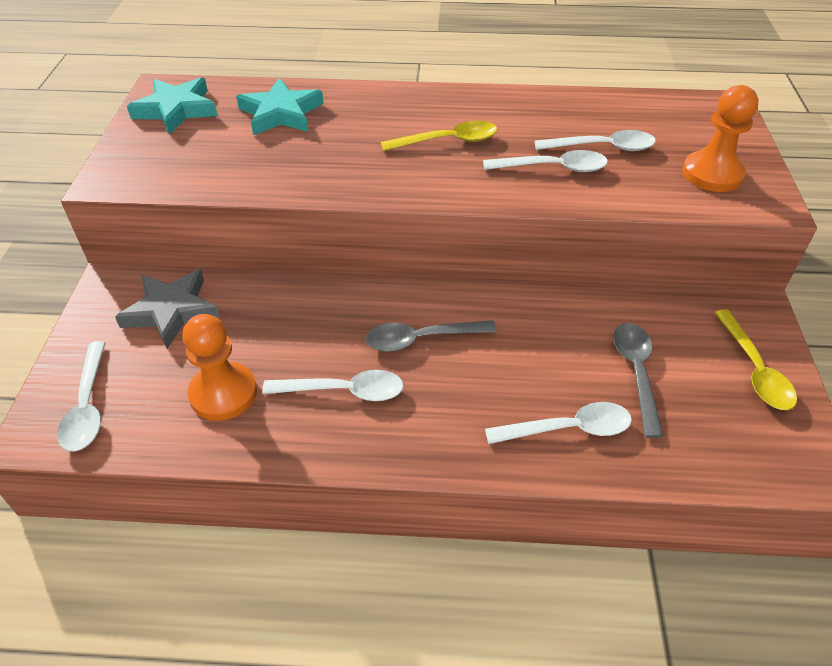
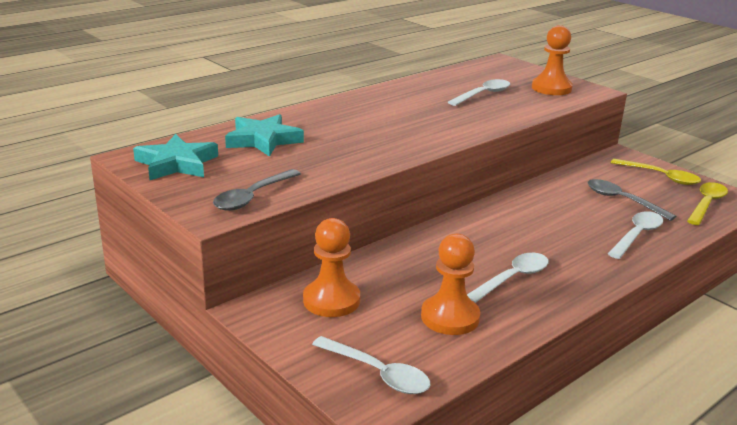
camera: 45 degrees left, 20 degrees down
grey star [115,269,220,349] -> orange pawn [303,218,360,317]
grey spoon [366,320,497,352] -> grey spoon moved to [213,169,301,211]
yellow spoon [381,120,497,151] -> yellow spoon moved to [687,182,728,225]
white spoon [483,150,608,172] -> none

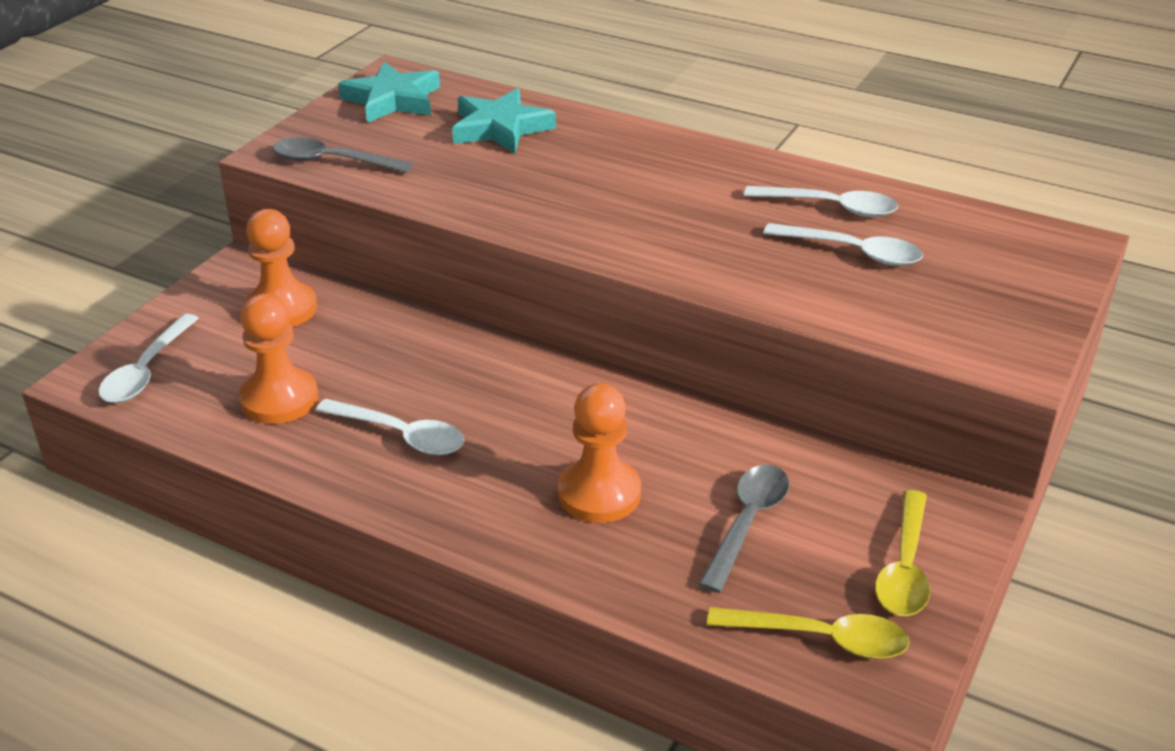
camera: 70 degrees right, 10 degrees up
orange pawn [532,25,573,95] -> orange pawn moved to [558,383,641,523]
white spoon [608,211,663,259] -> white spoon moved to [744,186,898,217]

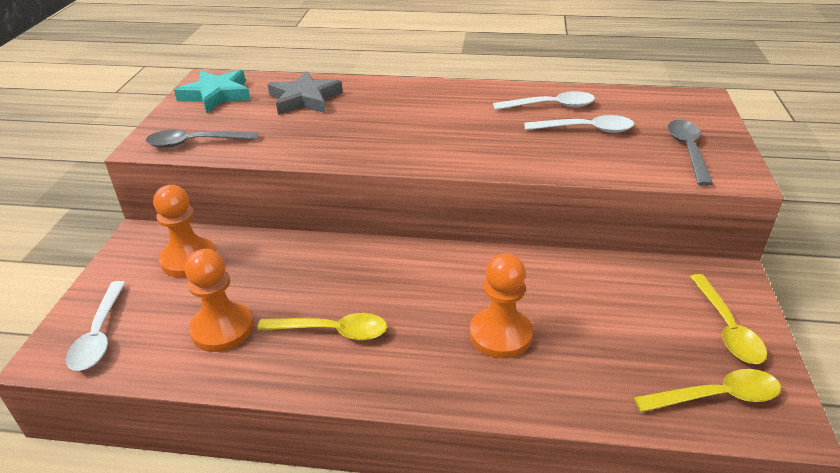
camera: 20 degrees left, 0 degrees up
white spoon [315,399,464,455] -> yellow spoon [257,313,387,340]
turquoise star [452,88,556,153] -> grey star [268,71,343,115]
grey spoon [699,464,789,593] -> grey spoon moved to [668,120,713,186]

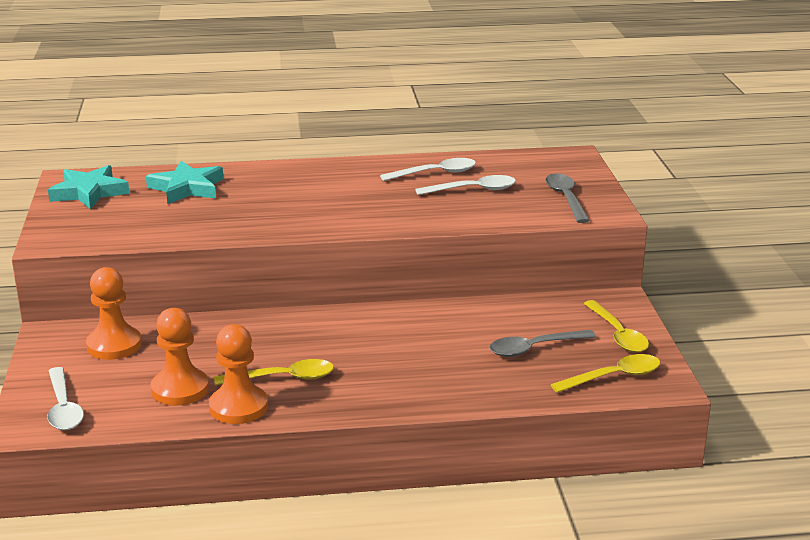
camera: 15 degrees left, 10 degrees down
grey spoon [146,130,258,148] -> grey spoon moved to [489,330,596,357]
grey star [268,71,343,115] -> turquoise star [146,161,223,204]
orange pawn [470,253,533,359] -> orange pawn moved to [209,324,268,424]

